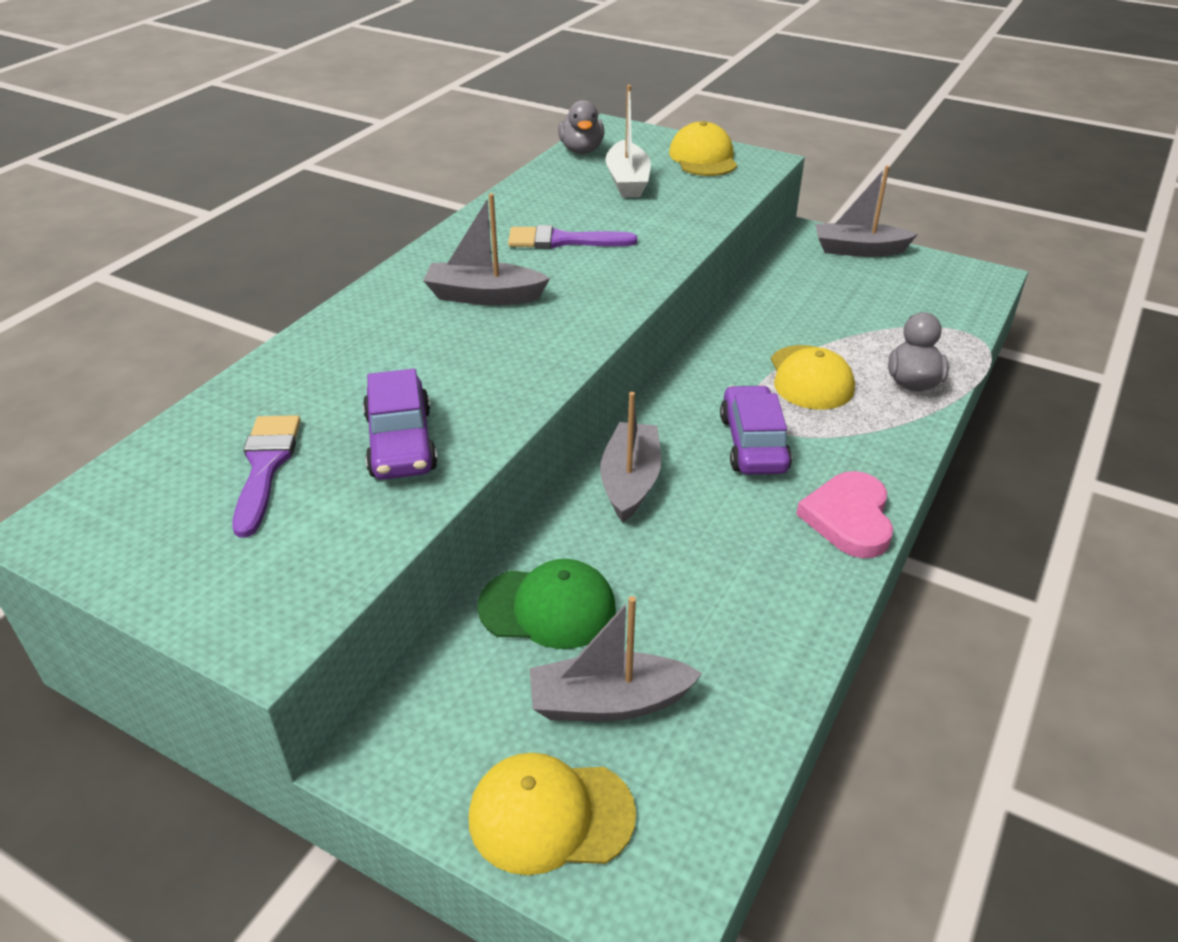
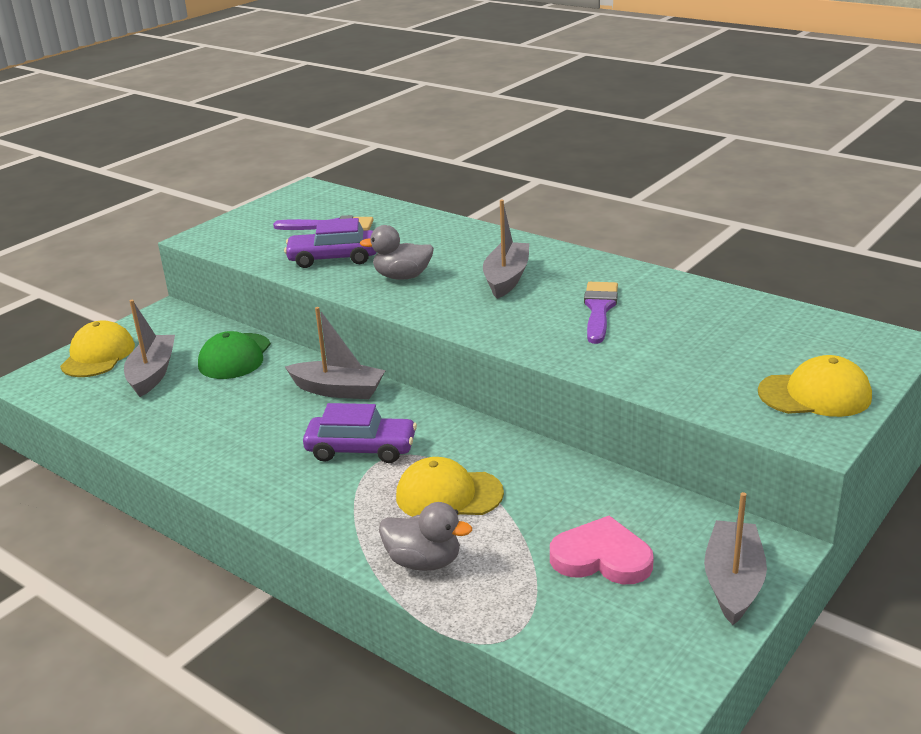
camera: 100 degrees right, 10 degrees down
grey duck [558,100,605,154] -> grey duck moved to [360,225,434,280]
white boat [605,85,651,198] -> none
pink heart [796,471,893,558] -> pink heart moved to [550,516,654,584]

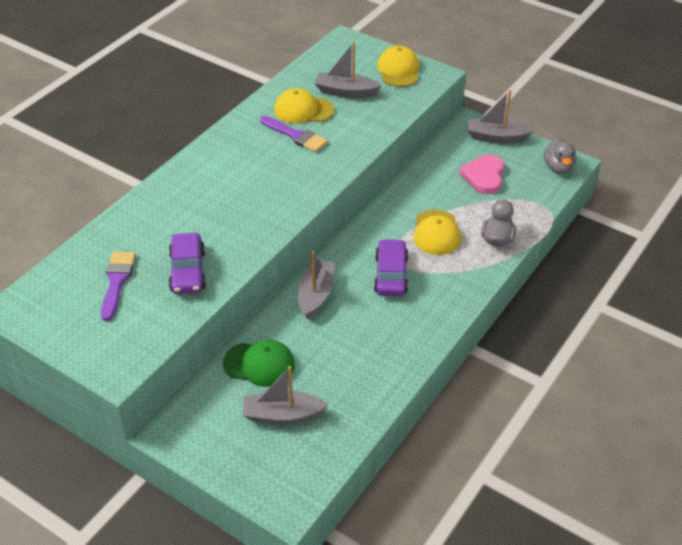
camera: 95 degrees left, 15 degrees up
yellow cap [60,320,135,377] -> yellow cap moved to [274,88,334,124]
grey duck [360,225,434,280] -> grey duck moved to [544,137,577,174]
grey boat [483,199,529,299] -> grey boat moved to [314,42,382,98]
purple brush [584,282,618,344] -> purple brush turned 150 degrees counterclockwise [260,116,328,152]

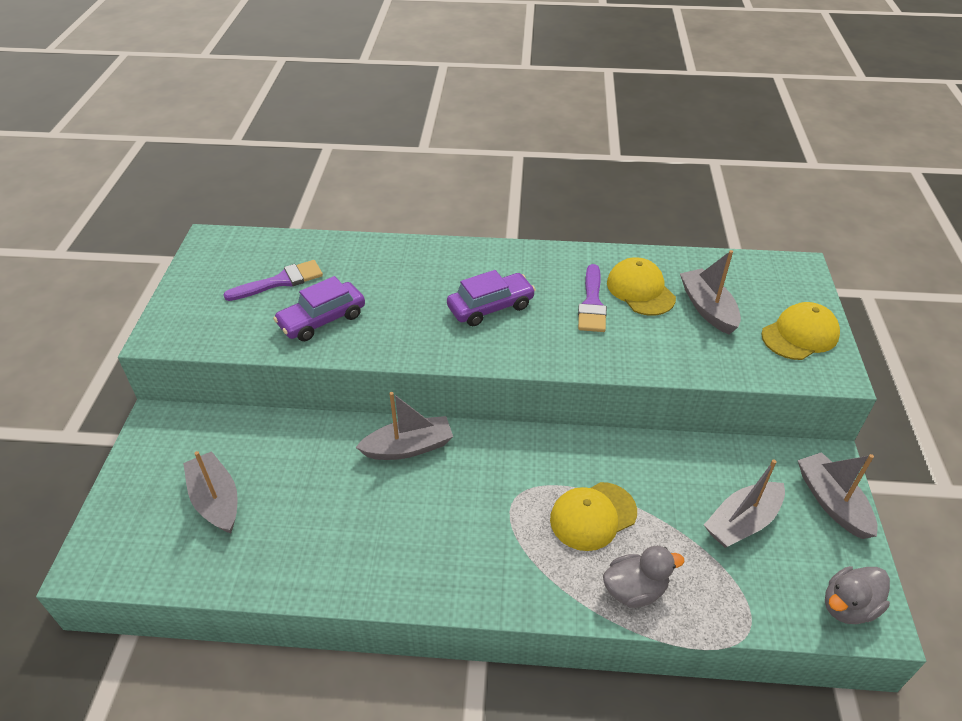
camera: 60 degrees right, 0 degrees up
green cap [223,340,295,387] -> none
purple car [374,239,409,296] -> purple car moved to [447,270,536,326]
pink heart [459,155,504,194] -> grey boat [704,460,785,548]

